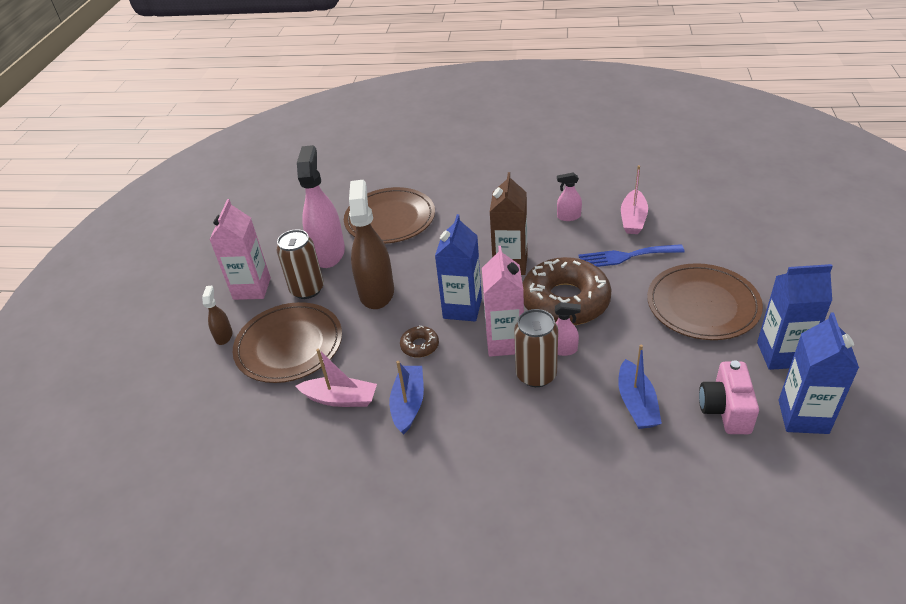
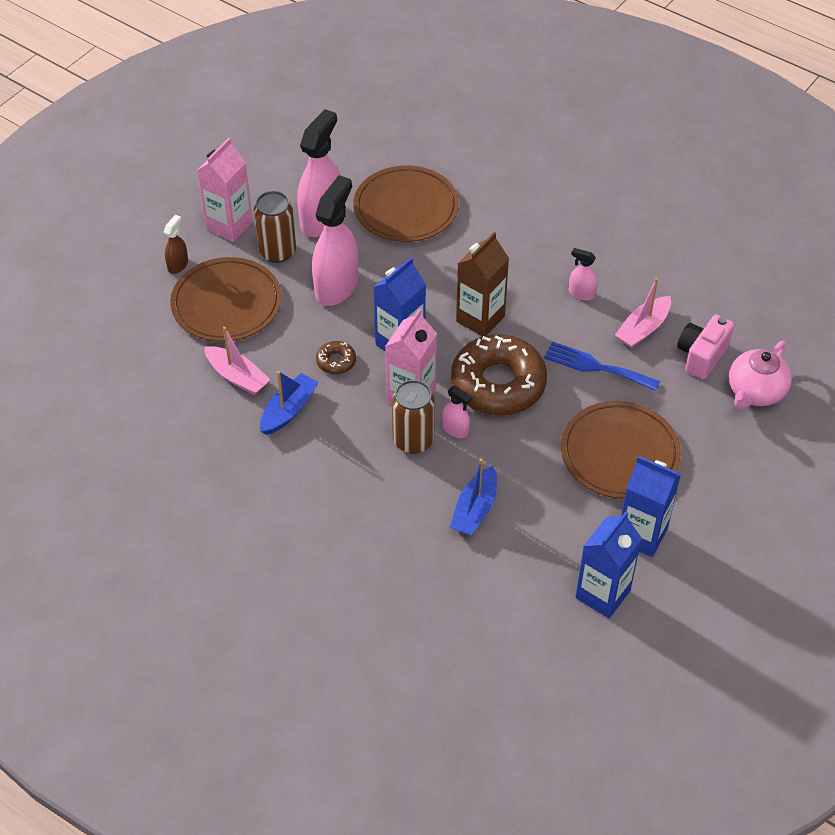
camera: 25 degrees right, 10 degrees up
brown spray bottle [349,180,394,309] -> pink spray bottle [312,175,358,306]
pink camera [699,360,759,434] -> pink camera moved to [677,315,734,379]
none -> pink teapot [729,341,792,409]

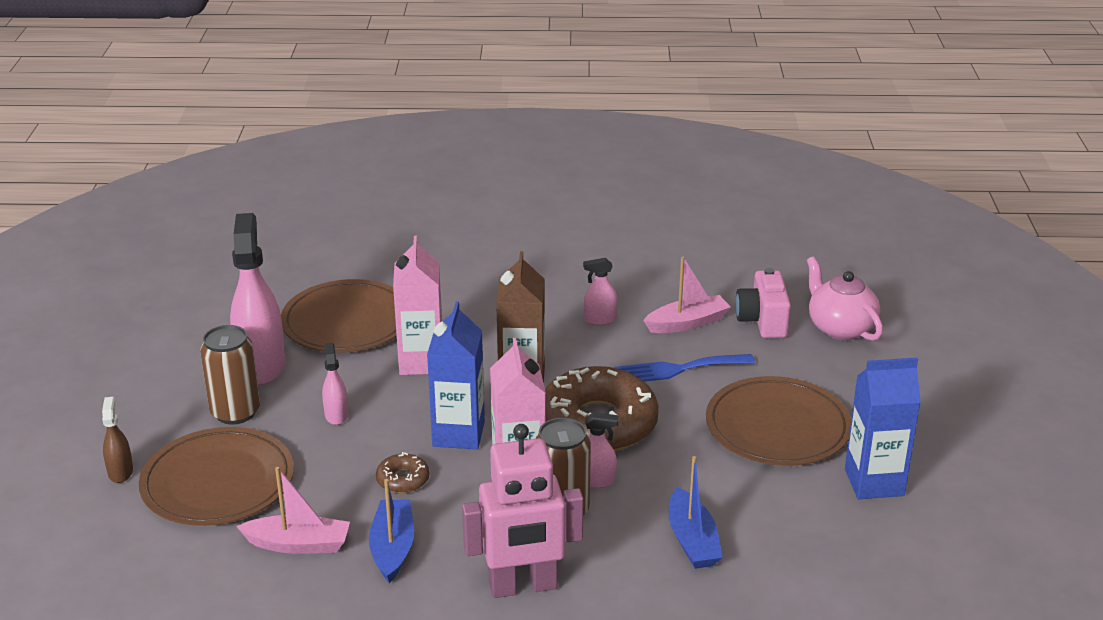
camera: 35 degrees left, 20 degrees down
pink carton [197,138,253,242] -> pink carton moved to [393,236,442,375]
pink spray bottle [312,175,358,306] -> pink spray bottle [322,343,348,425], size x0.47
blue carton [575,511,642,618] -> none
pink boat [615,278,671,348] -> pink boat turned 120 degrees counterclockwise [643,256,731,333]
pink teapot [729,341,792,409] -> pink teapot turned 150 degrees clockwise [807,256,883,341]
none -> pink robot [462,424,584,598]

